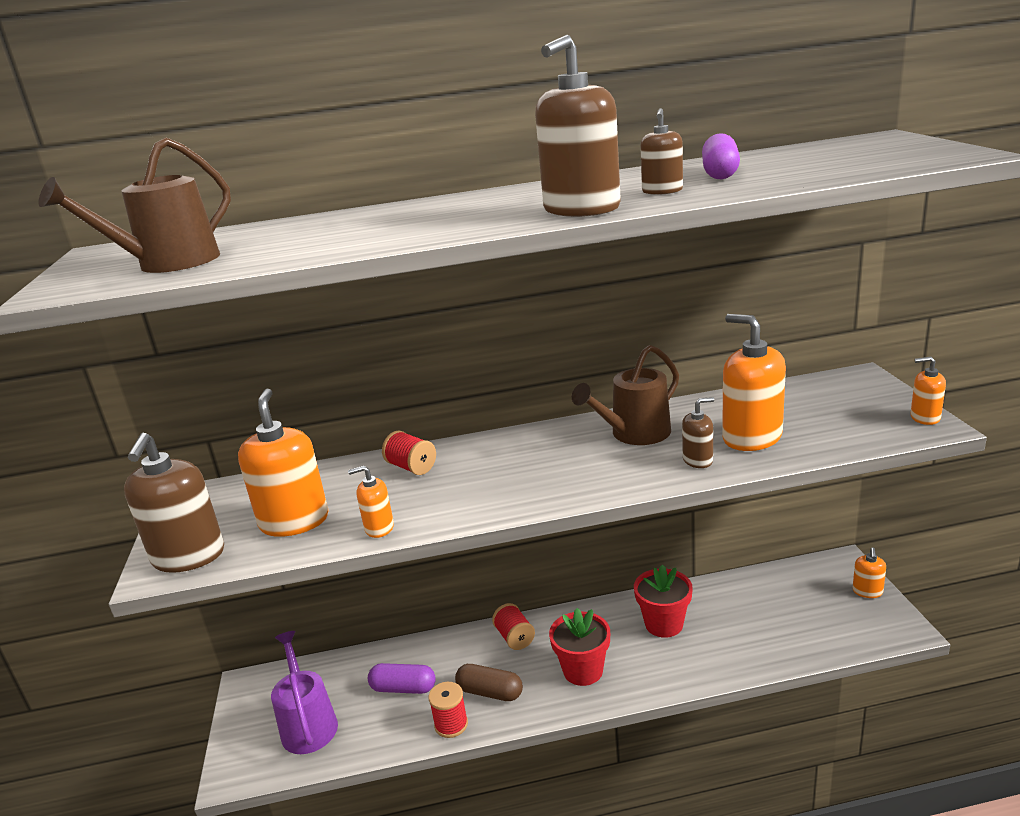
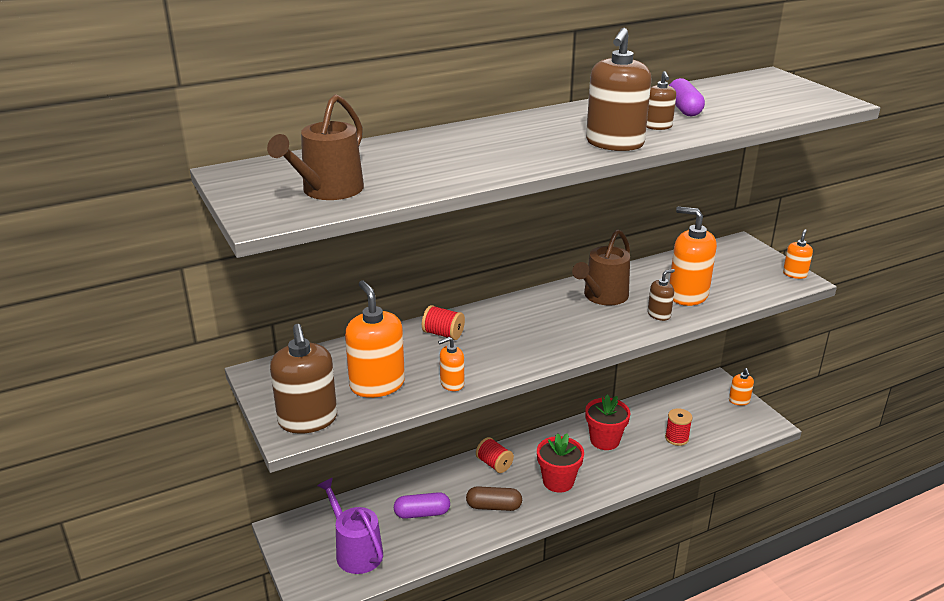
camera: 20 degrees left, 5 degrees up
red spool [429,682,468,738] -> red spool moved to [665,408,692,446]
orange soap dispenser [910,357,946,425] -> orange soap dispenser turned 120 degrees clockwise [783,229,813,279]

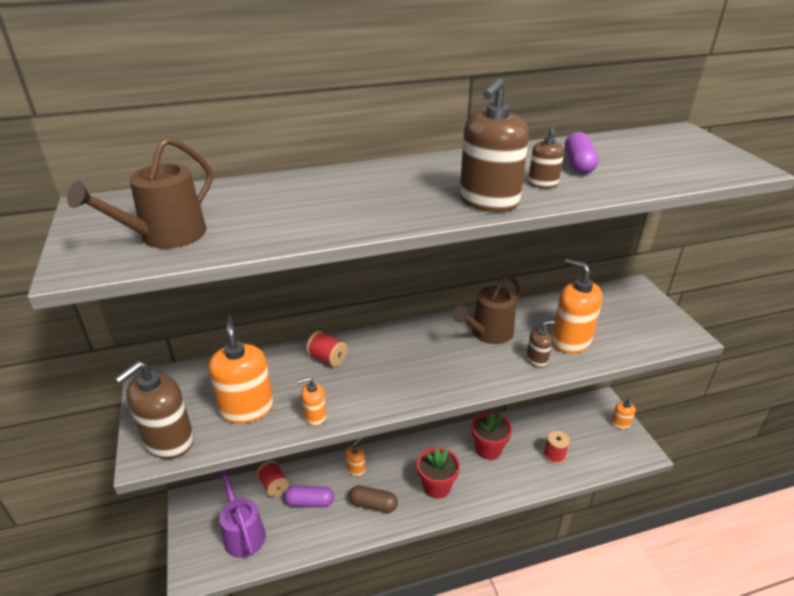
camera: 10 degrees right, 5 degrees up
brown soap dispenser [270,324,337,434] -> brown soap dispenser turned 45 degrees clockwise [114,361,194,459]
red spool [476,437,514,473] -> red spool moved to [257,460,289,497]
orange soap dispenser [783,229,813,279] -> orange soap dispenser moved to [345,438,365,477]

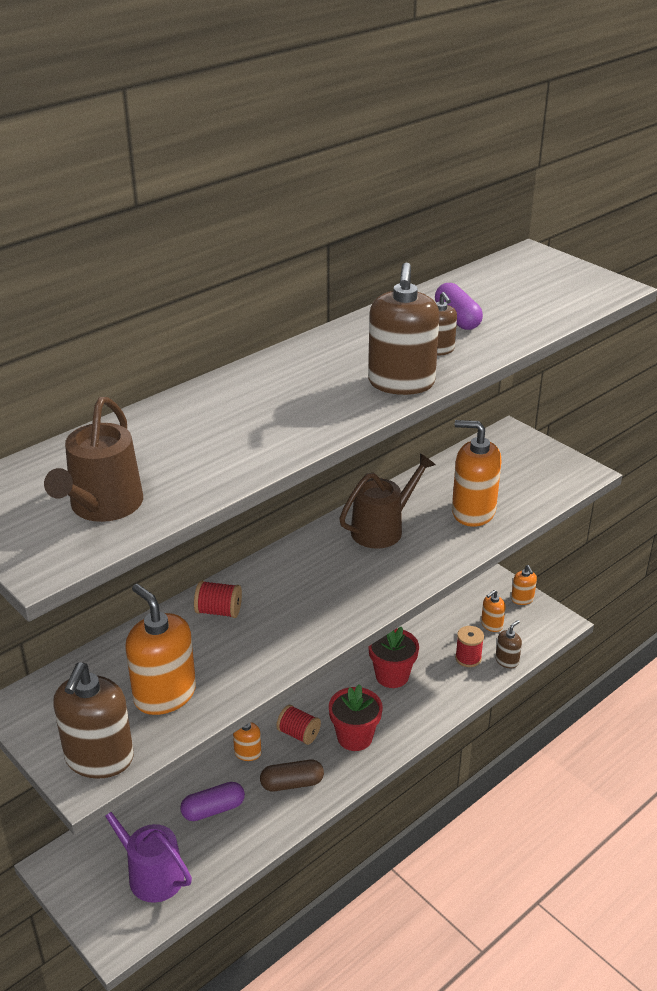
camera: 25 degrees left, 0 degrees up
red spool [257,460,289,497] -> red spool moved to [276,705,321,745]
orange soap dispenser [297,377,326,426] -> orange soap dispenser moved to [481,590,506,632]
brown watering can [453,274,521,344] -> brown watering can turned 150 degrees counterclockwise [339,454,435,549]
brown soap dispenser [526,320,555,368] -> brown soap dispenser moved to [495,620,522,668]

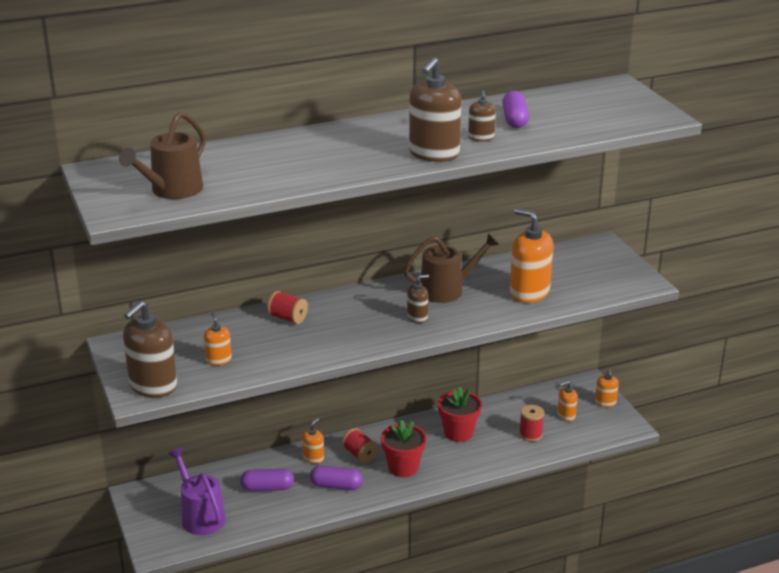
camera: 20 degrees right, 5 degrees down
orange soap dispenser [125,584,196,715] -> orange soap dispenser [204,312,232,365], size x0.51
brown capsule [260,760,324,791] -> purple capsule [310,466,363,490]
brown soap dispenser [495,620,522,668] -> brown soap dispenser moved to [407,274,429,323]

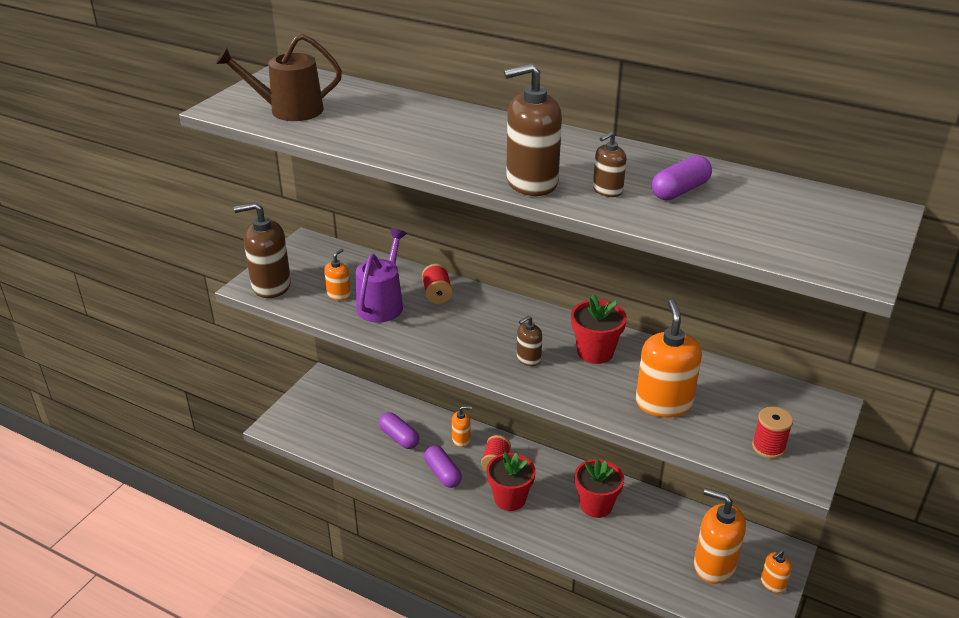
camera: 50 degrees right, 5 degrees up
purple watering can [168,447,226,535] -> purple watering can moved to [356,229,407,323]
brown watering can [404,233,499,303] -> red flower pot [571,294,627,364]
brown soap dispenser [407,274,429,323] -> brown soap dispenser turned 120 degrees clockwise [517,315,542,366]
red spool [519,405,544,442] -> red spool moved to [752,407,793,459]
orange soap dispenser [557,381,577,421] -> orange soap dispenser [694,488,746,584], size x1.94

